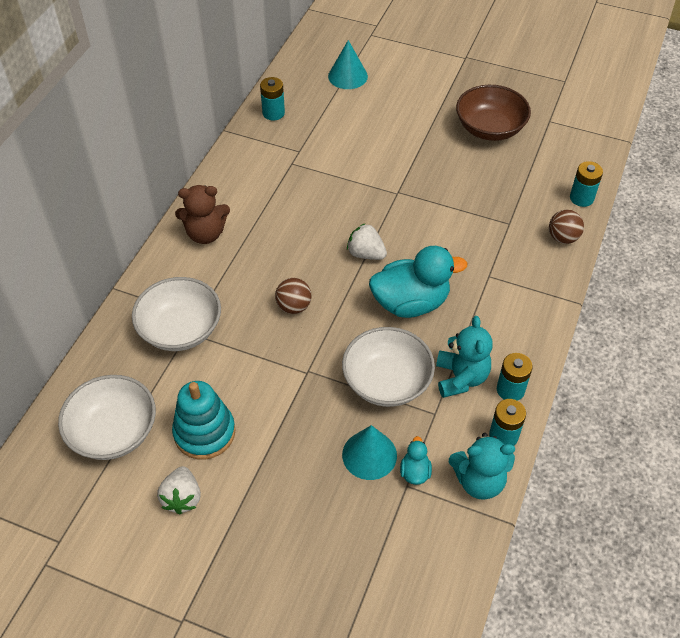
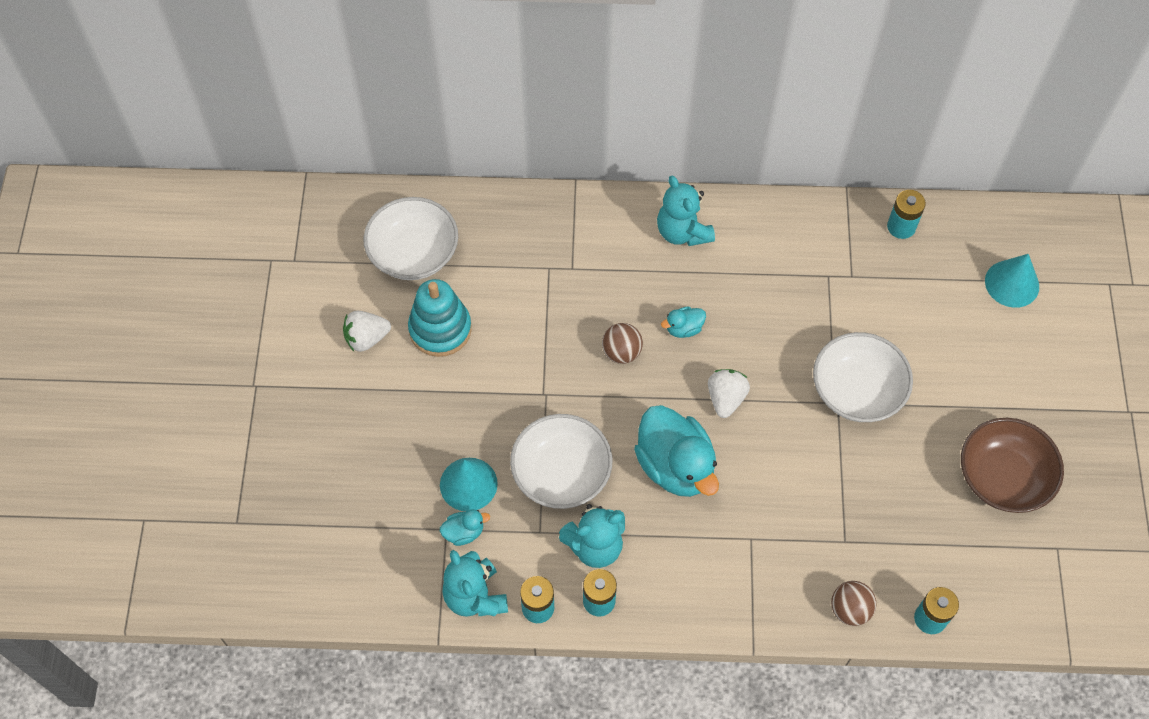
camera: 70 degrees right, 10 degrees up
white bowl [132,277,221,351] -> white bowl moved to [813,332,913,422]
brown teddy bear [175,185,230,244] -> turquoise teddy bear [657,176,715,246]
none -> turquoise duck [661,306,706,338]

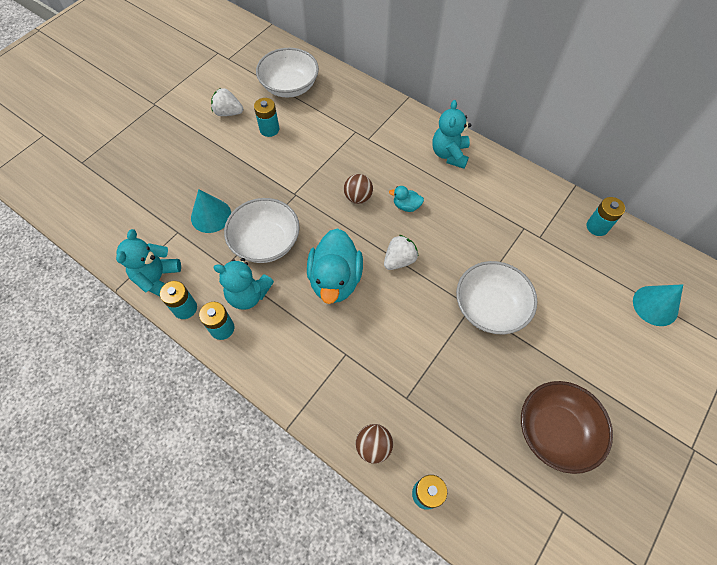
camera: 35 degrees right, 0 degrees up
turquoise stacking toy [408,279,472,357] -> turquoise battery [254,98,279,137]
turquoise duck [440,509,490,546] -> none

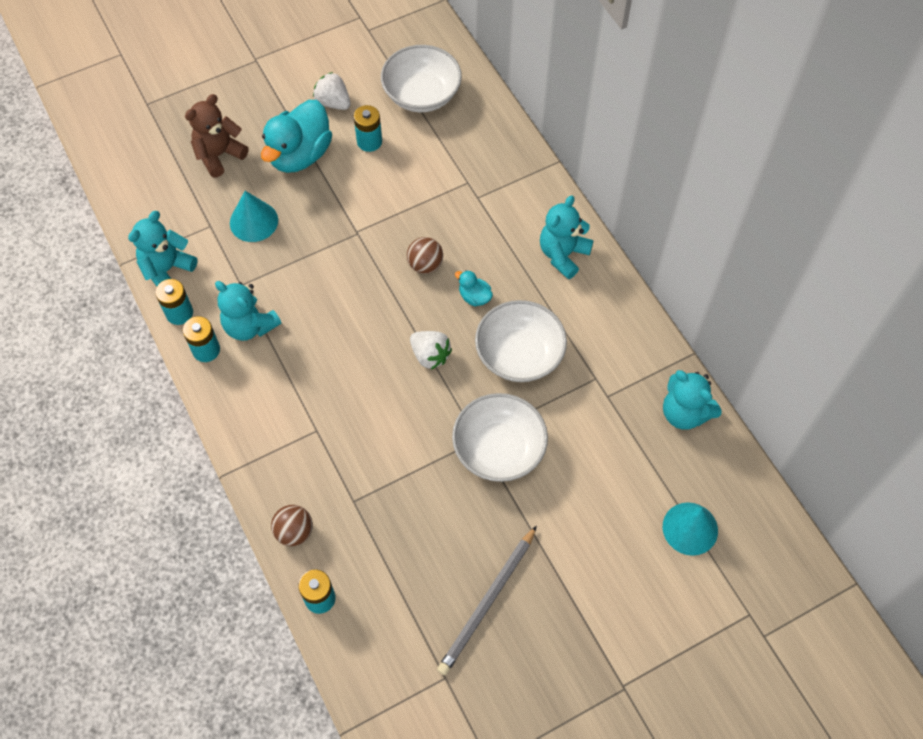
camera: 25 degrees right, 0 degrees up
white bowl [224,198,300,263] -> white bowl moved to [475,300,567,382]
turquoise duck [307,228,363,304] -> turquoise duck moved to [261,100,332,173]
white strawberry [384,235,418,270] -> white strawberry turned 60 degrees clockwise [410,331,452,370]
brown bowl [521,381,613,474] -> grey pencil [437,525,537,675]
turquoise battery [586,197,625,236] -> turquoise teddy bear [663,370,722,430]
none -> brown teddy bear [185,94,248,178]

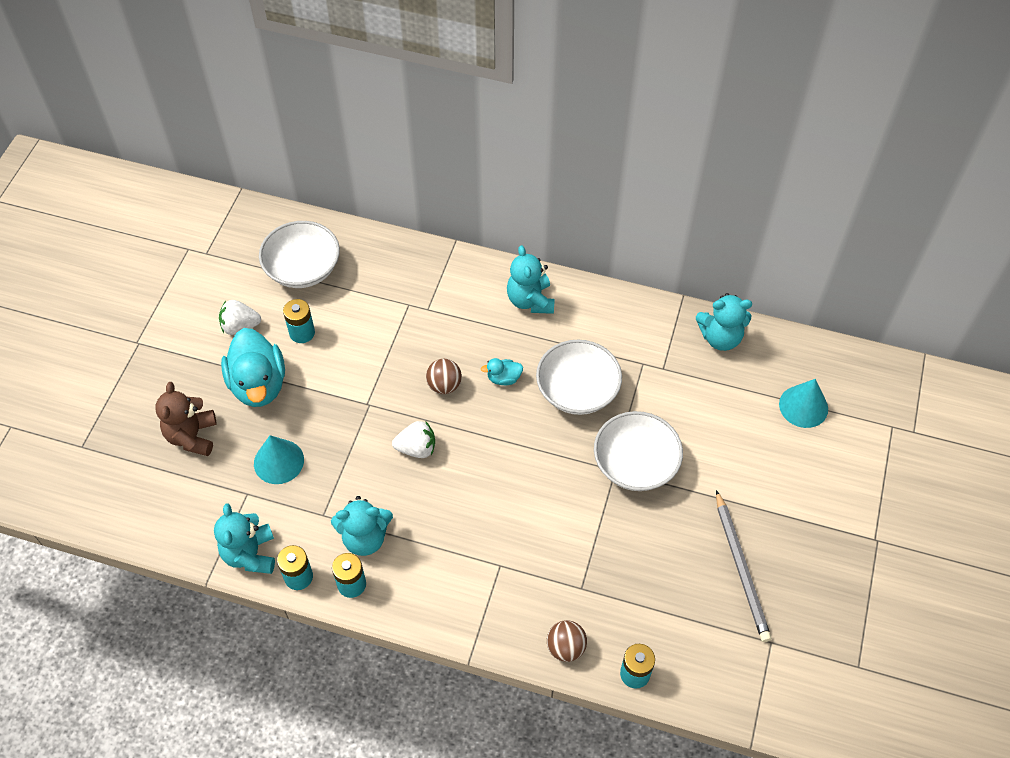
camera: 45 degrees left, 5 degrees down
white strawberry [410,331,452,370] -> white strawberry moved to [392,421,435,458]

